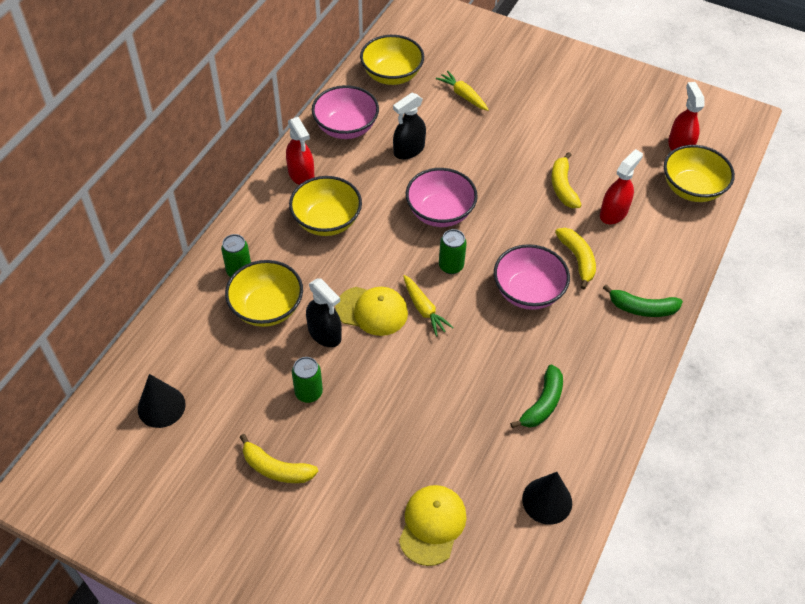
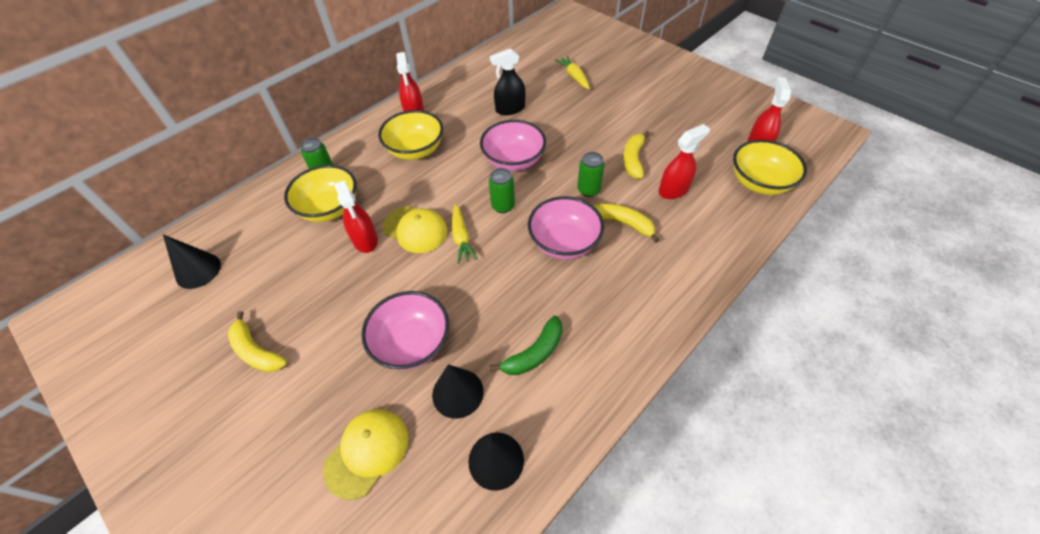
camera: 20 degrees right, 0 degrees up
green can [292,357,323,403] -> green can moved to [577,152,605,197]
black spray bottle [306,279,342,347] -> red spray bottle [335,180,378,253]
pink bowl [312,85,379,139] -> pink bowl moved to [361,291,449,370]
yellow bowl [360,35,424,85] -> none
yellow banana [555,228,596,289] -> yellow banana turned 60 degrees counterclockwise [594,203,659,243]
green banana [603,285,683,317] -> none
none -> black cone [432,364,484,419]

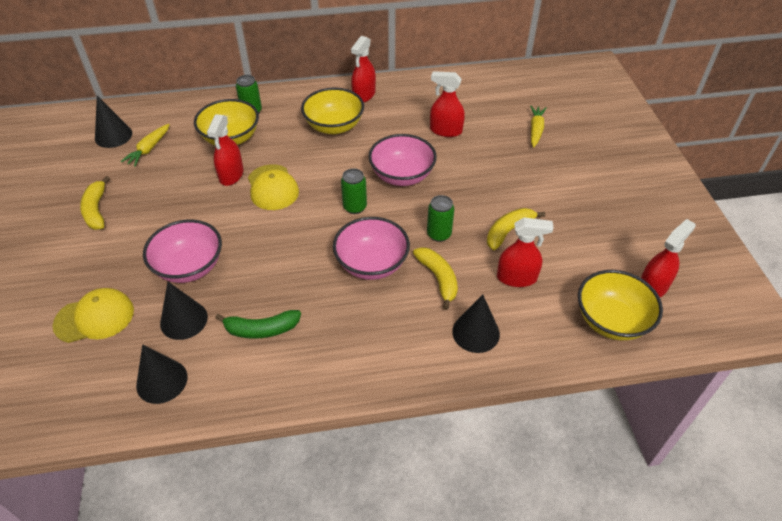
camera: 35 degrees right, 5 degrees down
yellow carrot [452,204,478,264] -> yellow carrot moved to [121,124,170,167]
black spray bottle [490,48,526,115] -> red spray bottle [430,71,465,137]
none -> black cone [452,294,500,353]

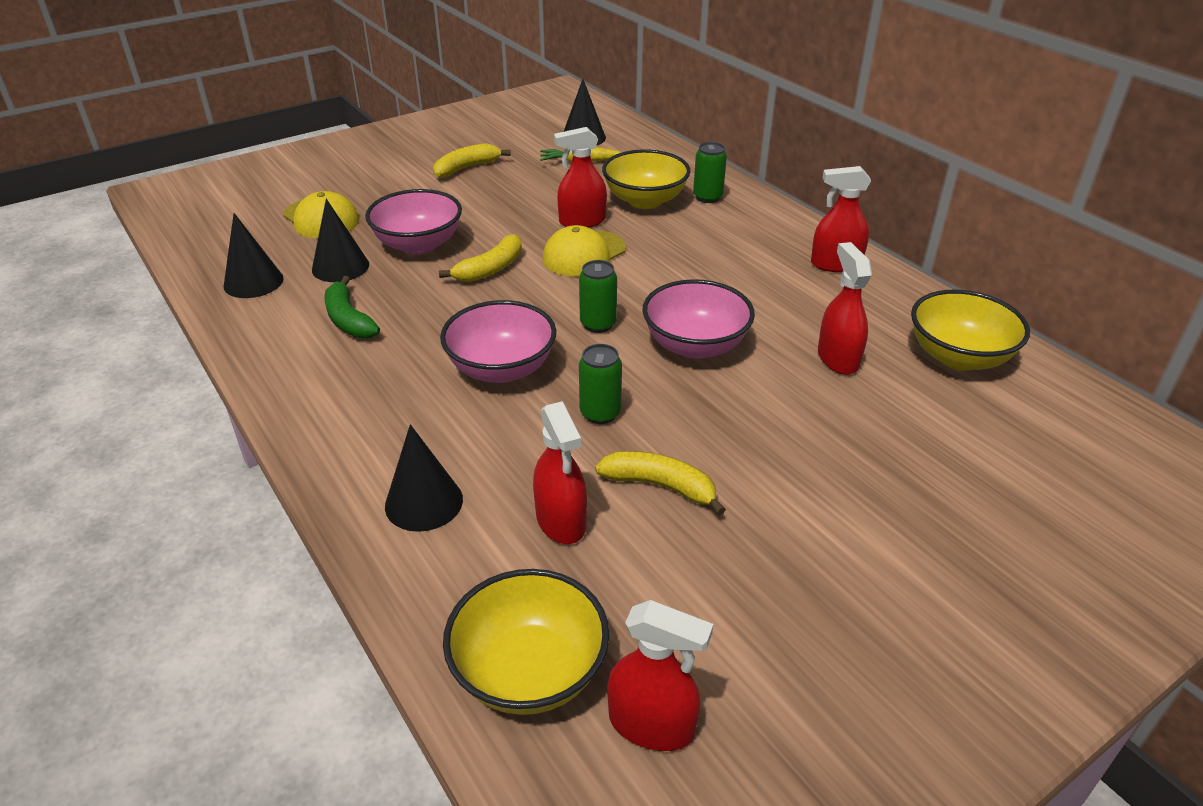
camera: 65 degrees right, 10 degrees down
yellow bowl [301,88,364,134] -> yellow bowl moved to [911,290,1030,371]
yellow banana [413,247,458,310] -> yellow banana moved to [439,234,522,282]
yellow carrot [530,105,547,148] -> none

